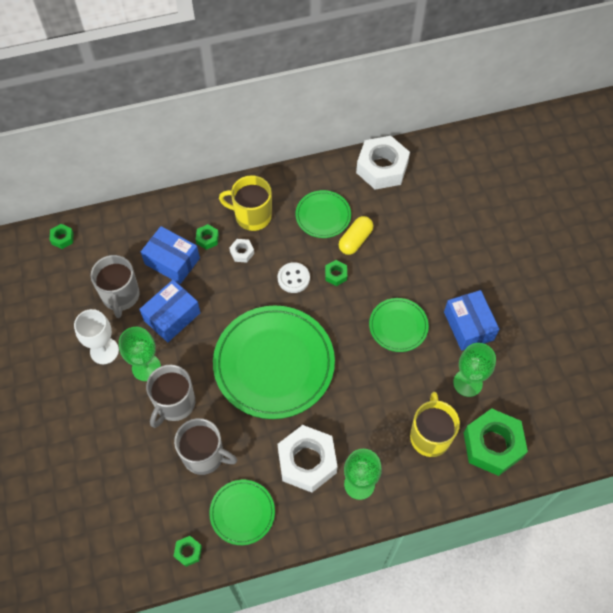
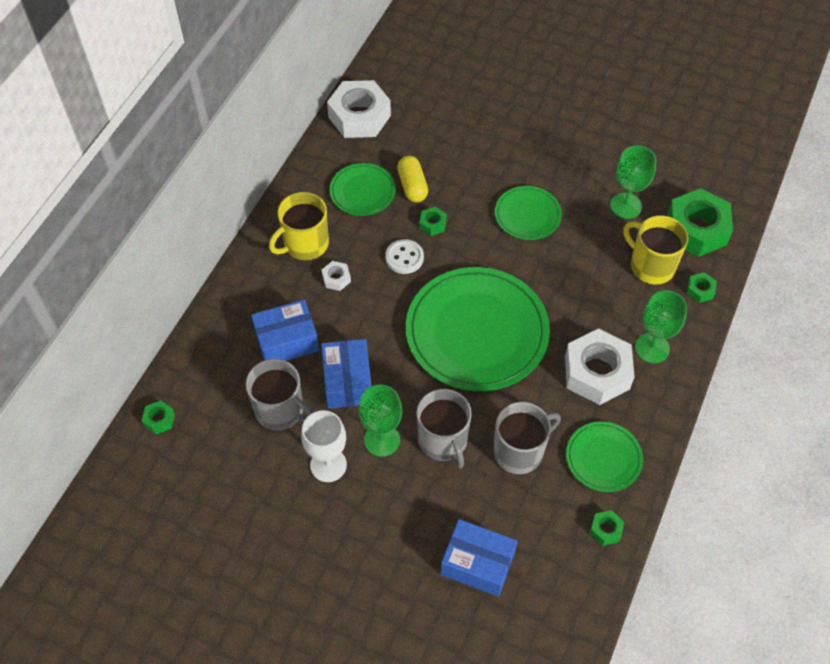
camera: 50 degrees left, 5 degrees down
green nut [196,224,219,250] -> green nut moved to [687,272,717,303]
blue box [444,290,499,351] -> blue box moved to [441,519,517,597]

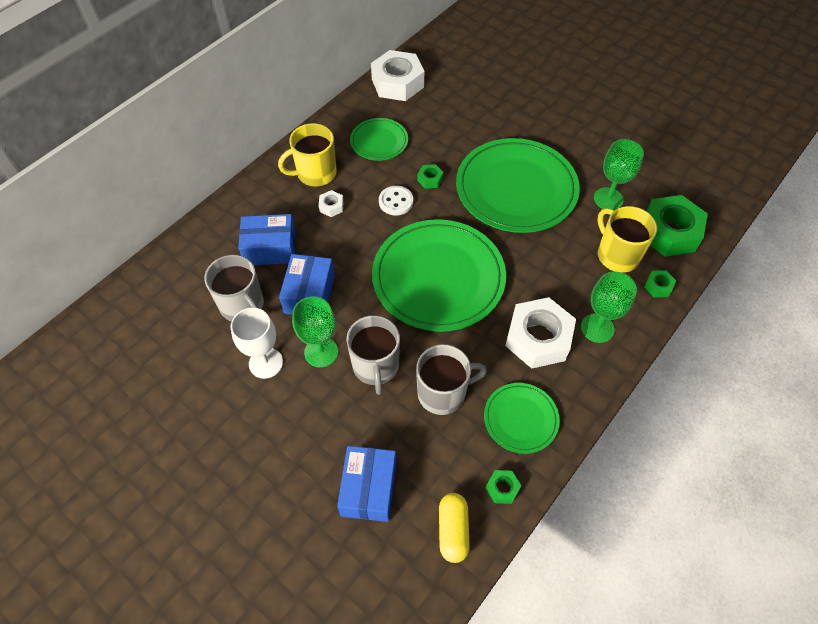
camera: 15 degrees right, 0 degrees up
green nut [142,400,175,434] -> none
yellow capsule [397,156,428,202] -> yellow capsule moved to [439,493,470,563]
blue box [441,519,517,597] -> blue box turned 60 degrees clockwise [337,446,396,522]
green plate [495,186,562,240] -> green plate [456,138,580,233], size x2.00

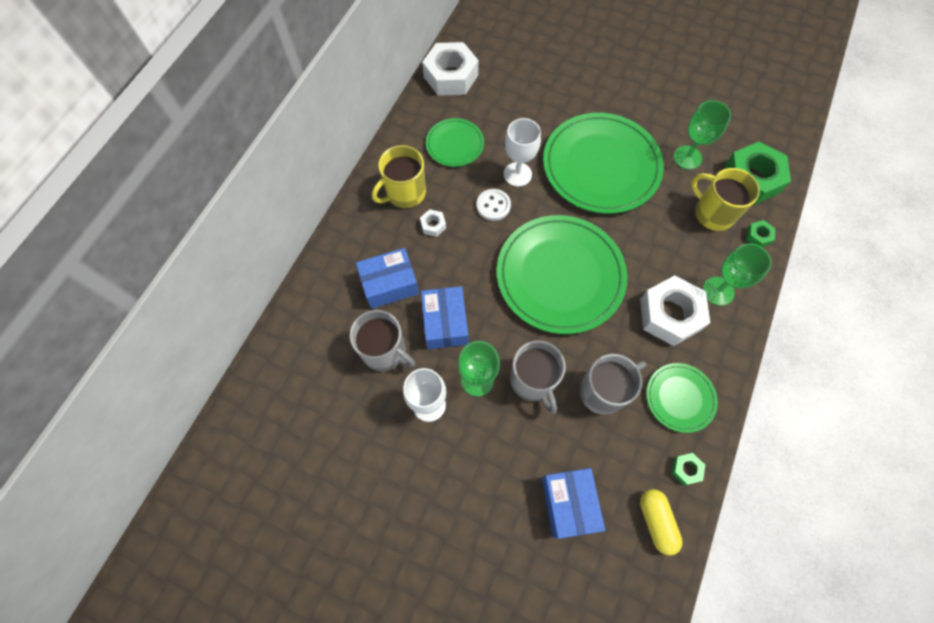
camera: 15 degrees left, 10 degrees up
green nut [417,164,444,189] -> white goblet [504,118,541,187]

